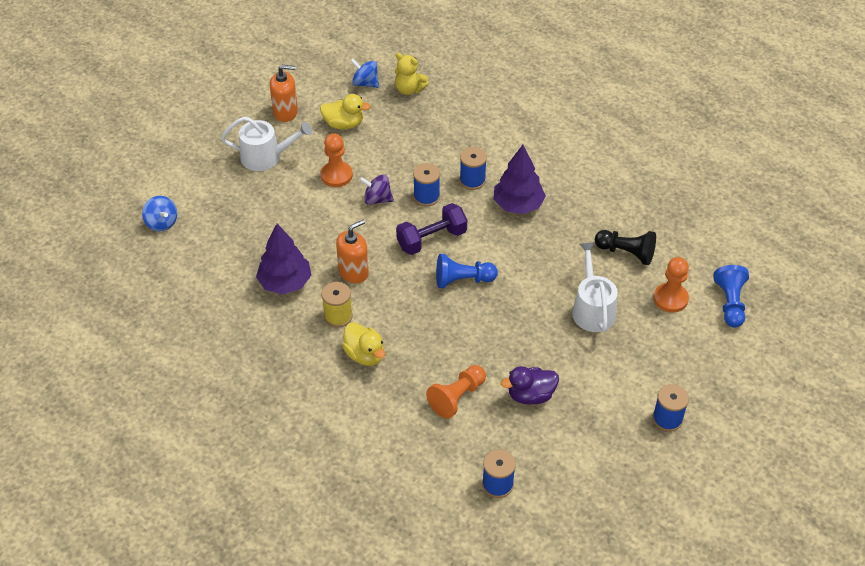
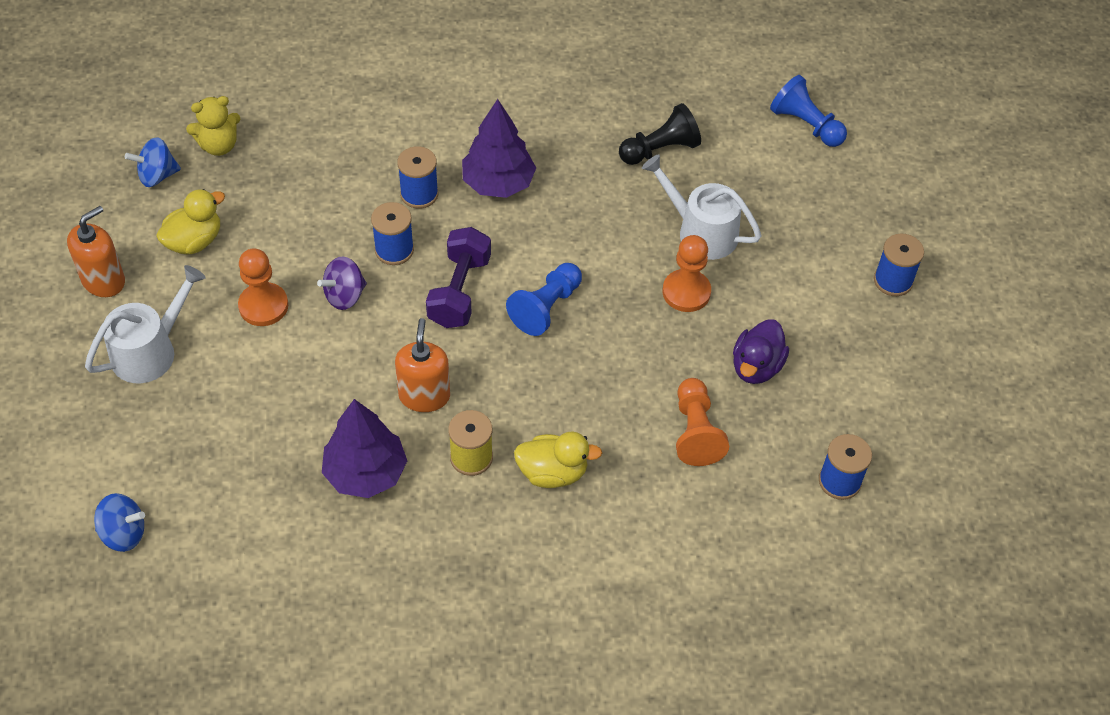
camera: 50 degrees left, 5 degrees up
orange pawn [653,257,689,313] -> orange pawn moved to [663,235,711,312]

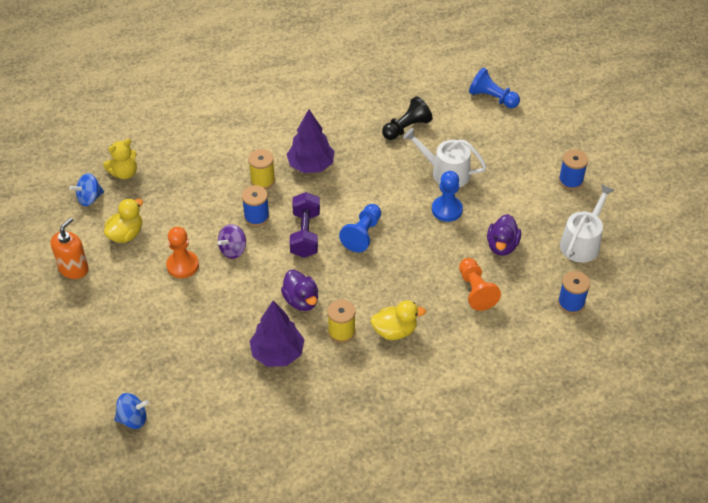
camera: 10 degrees left, 5 degrees down
white watering can [85,265,206,383] -> white watering can moved to [560,184,615,263]
orange soap dispenser [395,318,450,412] -> purple duck [281,270,318,311]
blue spool [397,146,438,209] -> yellow spool [248,149,275,189]
orange pawn [663,235,711,312] -> blue pawn [432,171,463,222]

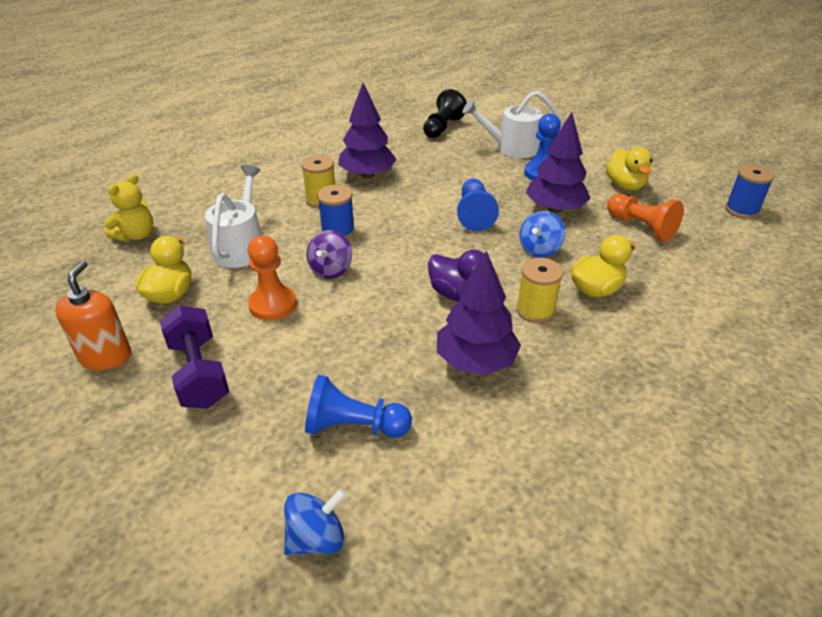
camera: 25 degrees left, 10 degrees down
blue spinning top [69,173,104,206] -> blue spinning top moved to [519,211,565,257]
purple dumbbell [290,192,320,258] -> purple dumbbell moved to [160,305,230,409]
blue pawn [469,68,520,108] -> blue pawn moved to [305,375,412,438]
purple duck [487,214,521,256] -> yellow duck [606,147,652,190]
blue spool [559,149,588,190] -> none
white watering can [560,184,615,263] -> white watering can moved to [205,165,262,268]
none -> purple tree [526,112,591,213]

